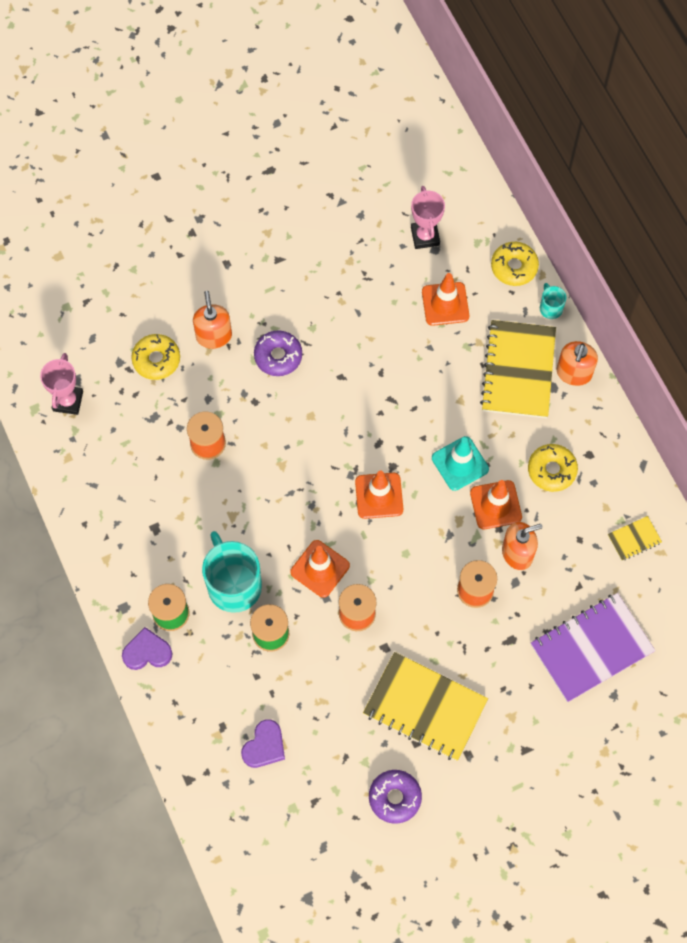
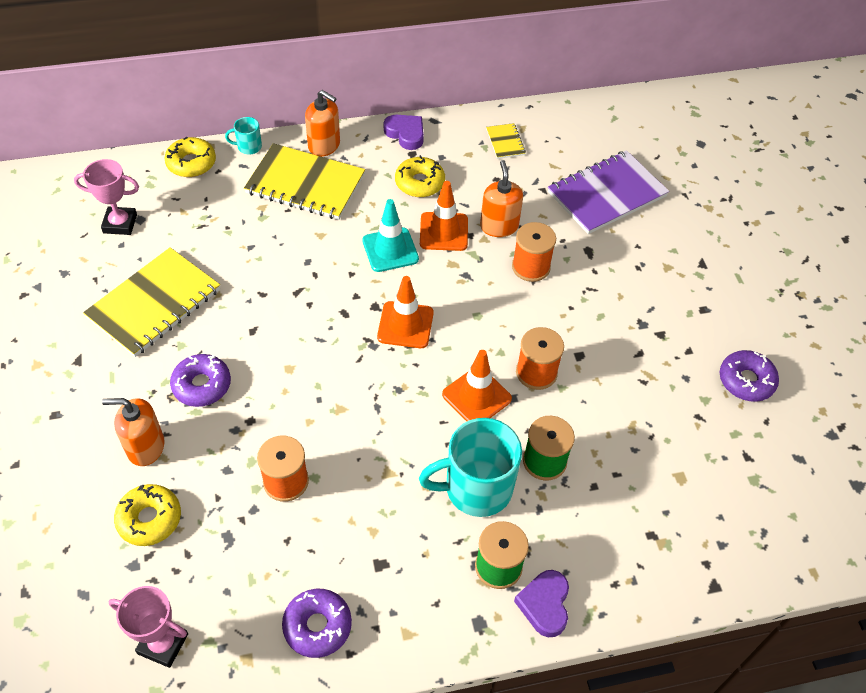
camera: 80 degrees left, 15 degrees down
purple heart [241,719,285,768] -> purple heart moved to [384,115,424,150]
yellow notebook [363,652,488,761] -> yellow notebook moved to [83,247,220,357]
orange traffic cone [422,273,469,326] -> none
purple notebook [531,593,655,702] -> purple notebook turned 75 degrees clockwise [548,150,669,234]
none -> purple donut [282,589,352,658]

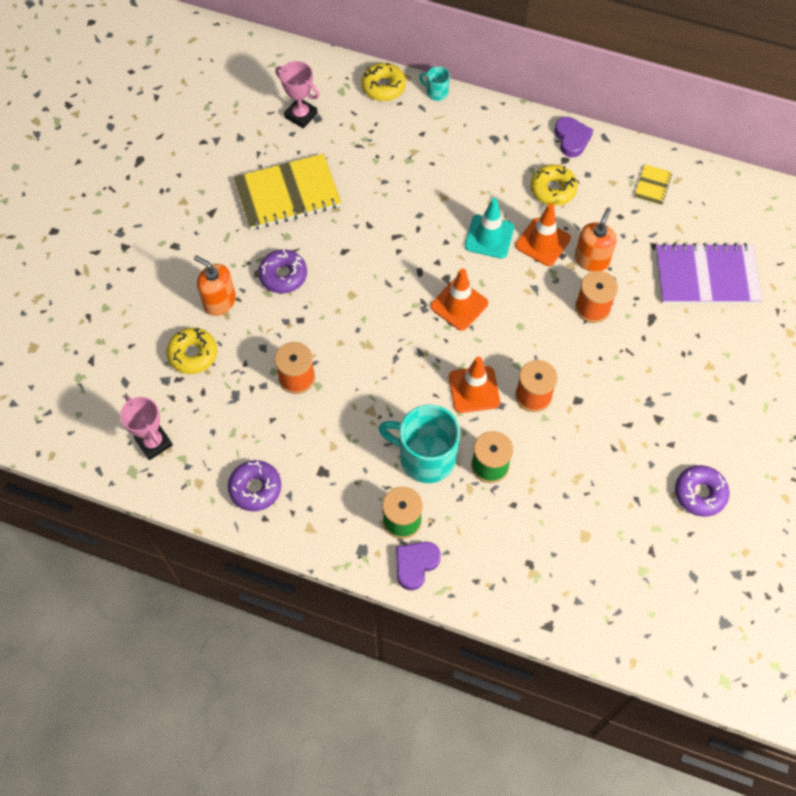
camera: 35 degrees right, 10 degrees up
yellow notebook [244,143,365,220] -> none
orange soap dispenser [305,90,340,157] -> none

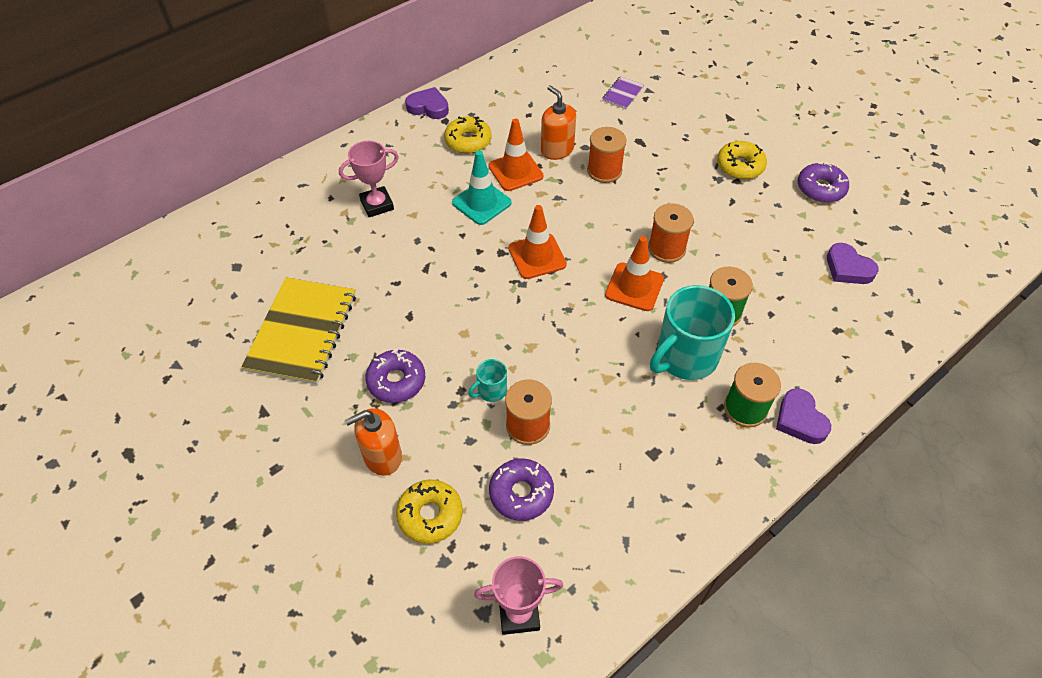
camera: 60 degrees left, 10 degrees down
purple donut [228,460,281,511] -> purple donut moved to [489,458,554,521]
pink trophy [275,61,320,128] -> pink trophy moved to [339,141,399,217]
yellow donut [361,63,406,101] -> yellow donut moved to [717,141,767,179]
turquoise mug [419,66,450,101] -> turquoise mug moved to [468,359,507,402]
yellow notebook [634,164,672,206] -> none
purple notebook [656,243,762,304] -> purple notebook [602,76,644,109], size x0.45
none -> purple heart [827,243,879,284]

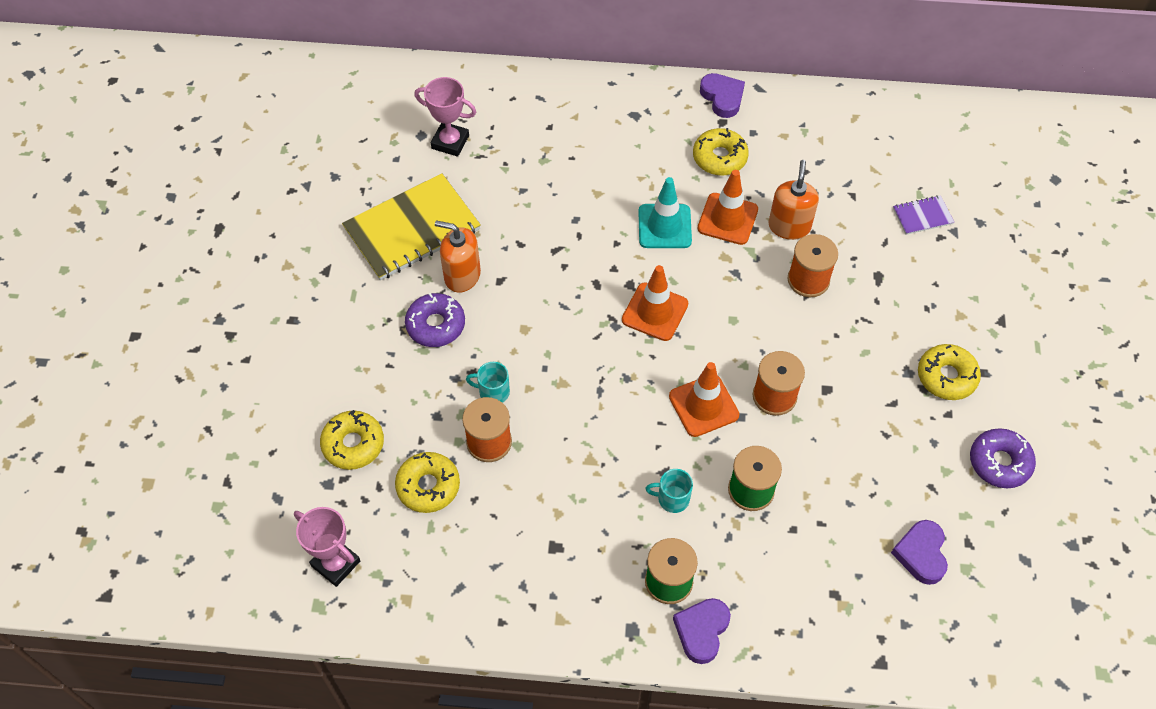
camera: 45 degrees right, 5 degrees up
pink trophy [339,141,399,217] -> pink trophy moved to [414,77,476,157]
orange soap dispenser [345,408,402,476] -> orange soap dispenser moved to [435,220,481,293]
purple donut [489,458,554,521] -> yellow donut [395,452,460,513]
turquoise mug [650,285,735,380] -> turquoise mug [645,469,693,513], size x0.46

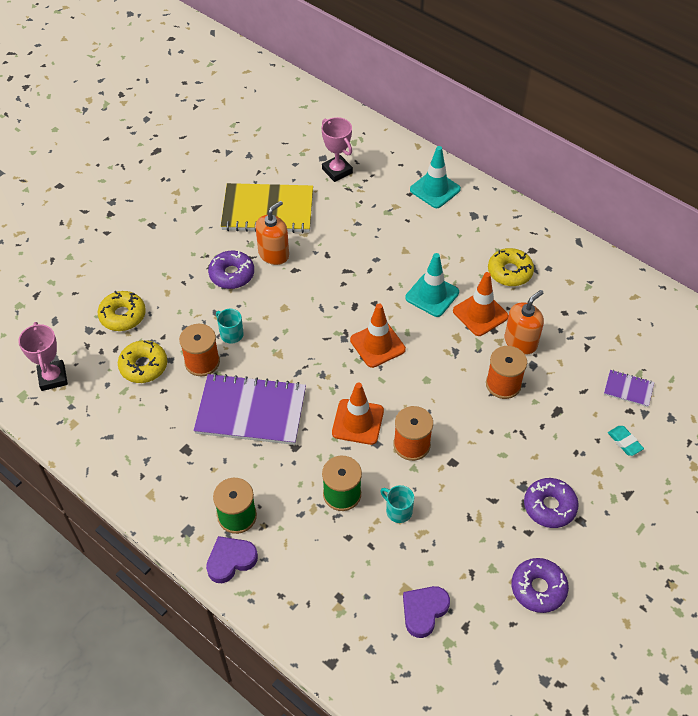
camera: 35 degrees right, 5 degrees down
orange soap dispenser [435,220,481,293] -> orange soap dispenser turned 75 degrees clockwise [256,201,289,265]
turquoise mug [645,469,693,513] -> turquoise mug moved to [380,485,414,523]
purple heart [700,73,745,118] -> none
yellow donut [918,344,981,400] -> purple donut [524,478,578,528]
none -> purple notebook [193,373,306,445]
none -> turquoise traffic cone [410,146,461,208]
none -> turquoise eraser [608,426,644,456]

